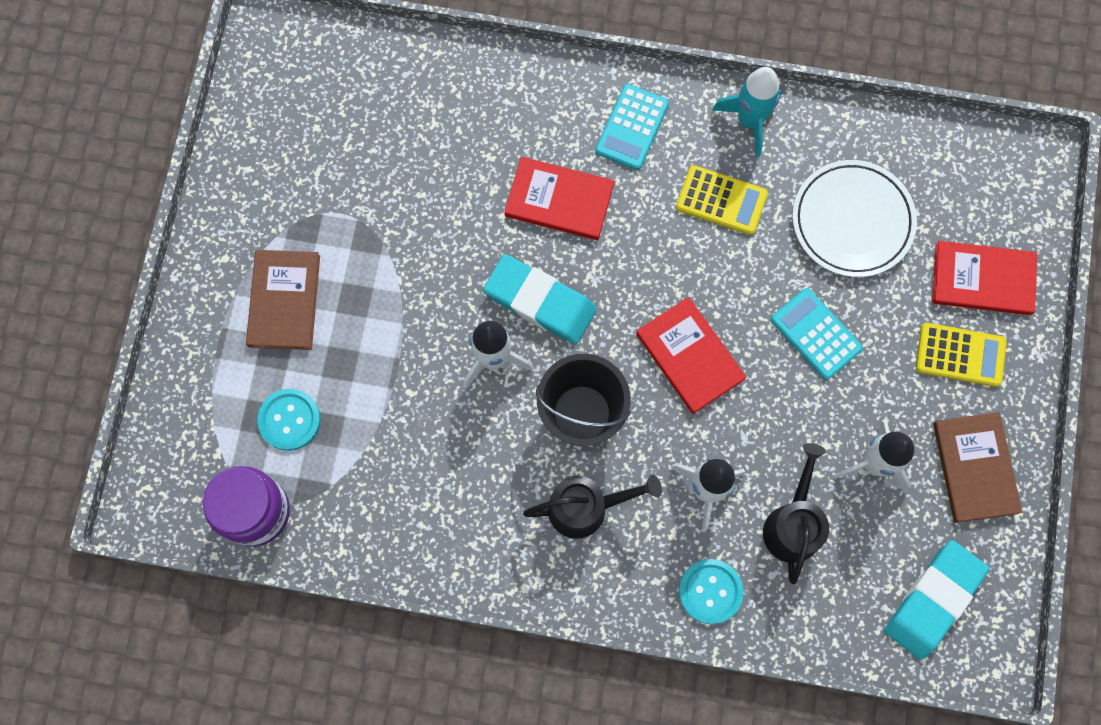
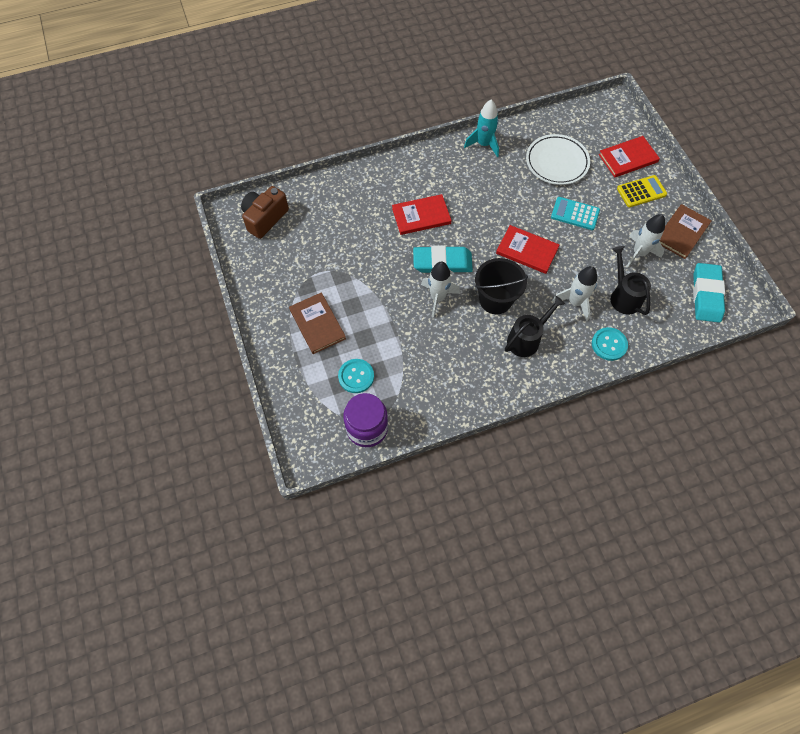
camera: 30 degrees left, 10 degrees down
turquoise calculator [595,84,669,170] -> none
yellow calculator [676,165,768,235] -> none
brown book [933,412,1022,523] -> brown book turned 75 degrees clockwise [659,204,712,259]
none -> brown camera [241,186,289,239]

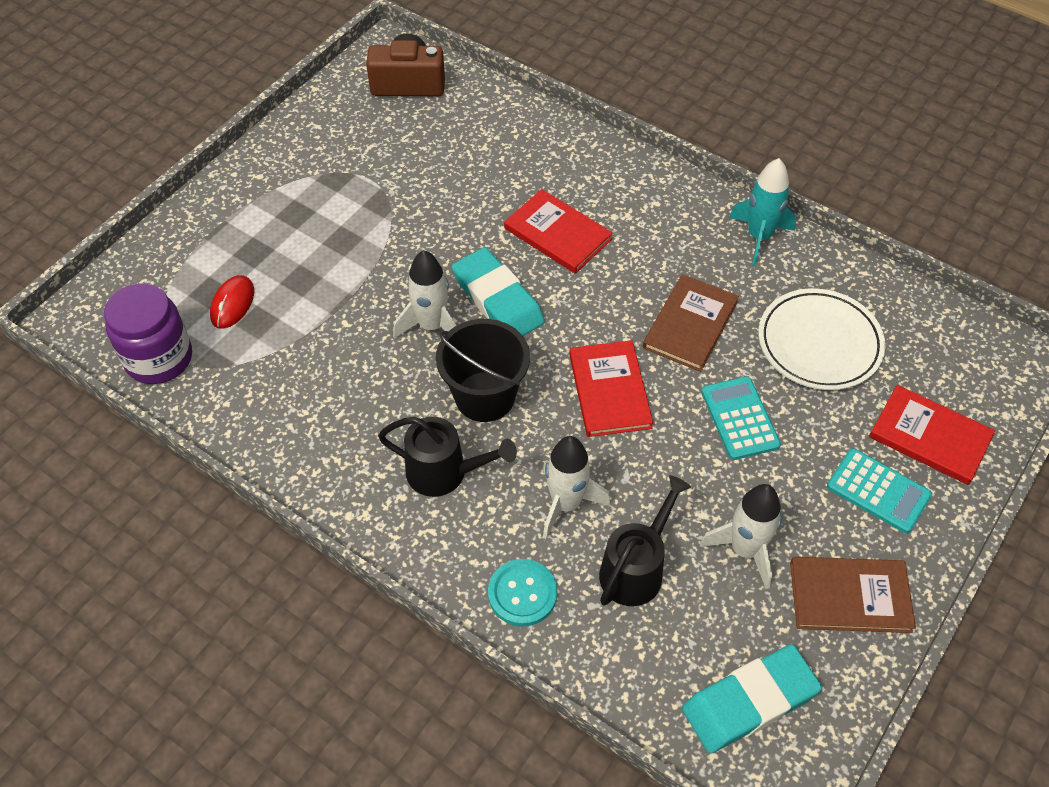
camera: 55 degrees right, 10 degrees down
brown book [289,292,346,354] -> brown book moved to [643,274,739,372]
turquoise button [338,359,374,393] -> red mouse [210,275,254,329]
yellow calculator [617,175,667,207] -> turquoise calculator [827,448,932,534]

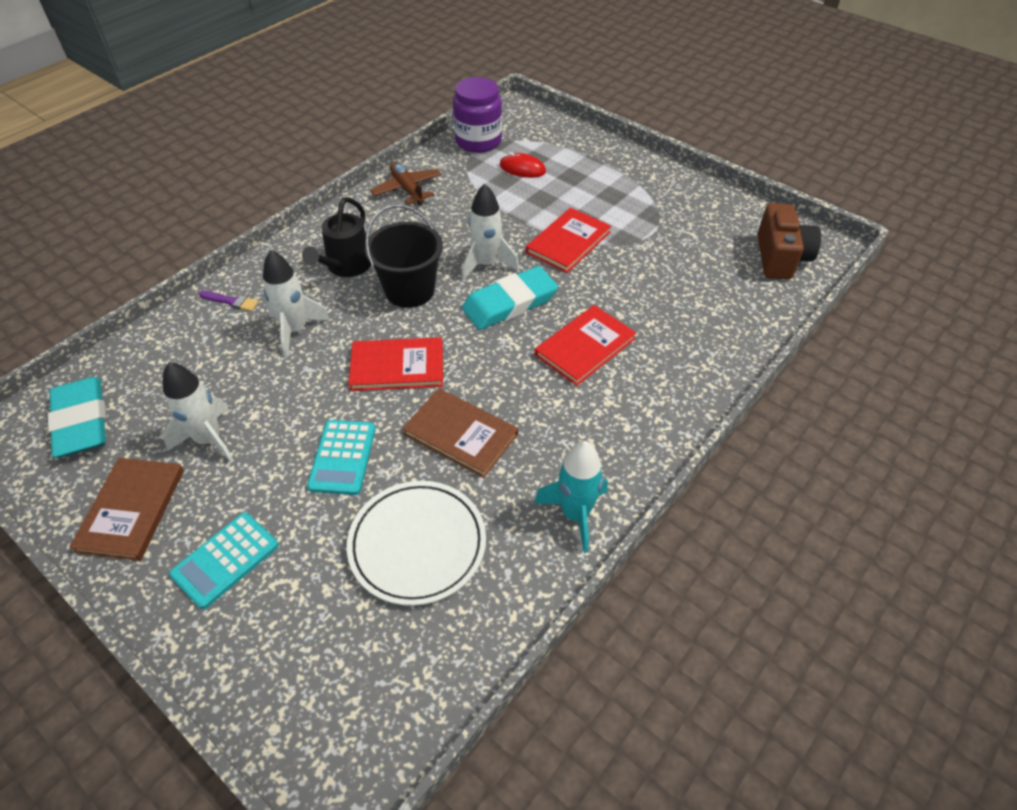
camera: 95 degrees right, 5 degrees down
turquoise button [488,559,558,626] -> purple brush [199,291,259,311]
black watering can [599,475,691,606] -> none
turquoise calculator [701,376,781,460] -> turquoise calculator turned 105 degrees clockwise [307,420,376,495]
red book [869,385,995,485] -> red book moved to [526,208,611,273]
none -> brown plane [370,162,441,206]

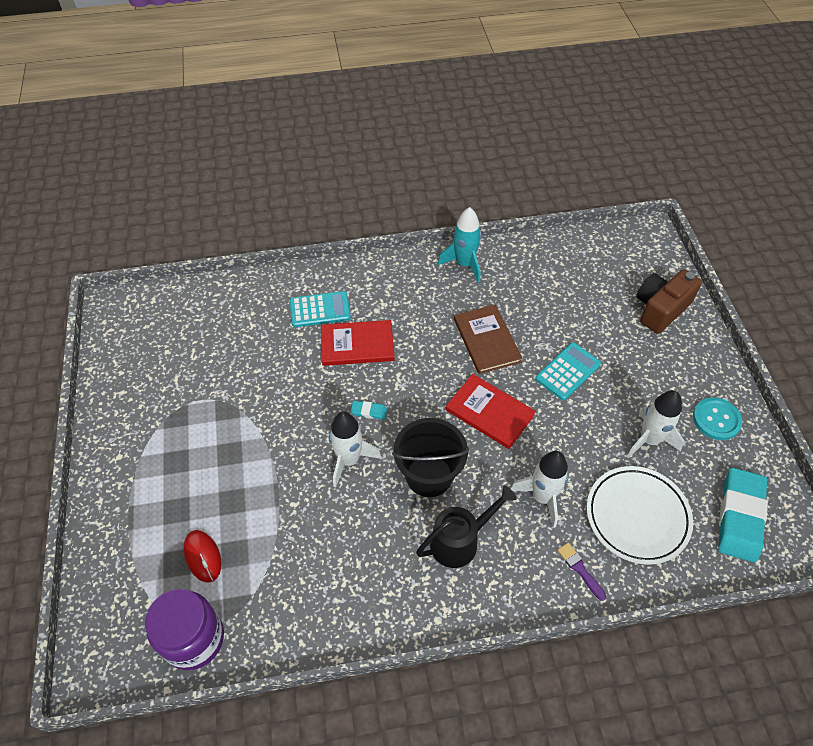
camera: 140 degrees left, 5 degrees up
brown book [69,458,184,561] -> turquoise button [693,397,742,440]
turquoise calculator [169,512,279,609] -> turquoise calculator moved to [290,291,351,327]
white plate [347,481,486,606] -> white plate moved to [587,466,693,565]
brown plane [370,162,441,206] -> none
turquoise eraser [462,266,558,330] -> turquoise eraser [351,401,387,420], size x0.42
red book [526,208,611,273] -> none
brown camera [758,203,821,279] -> brown camera moved to [636,269,702,334]

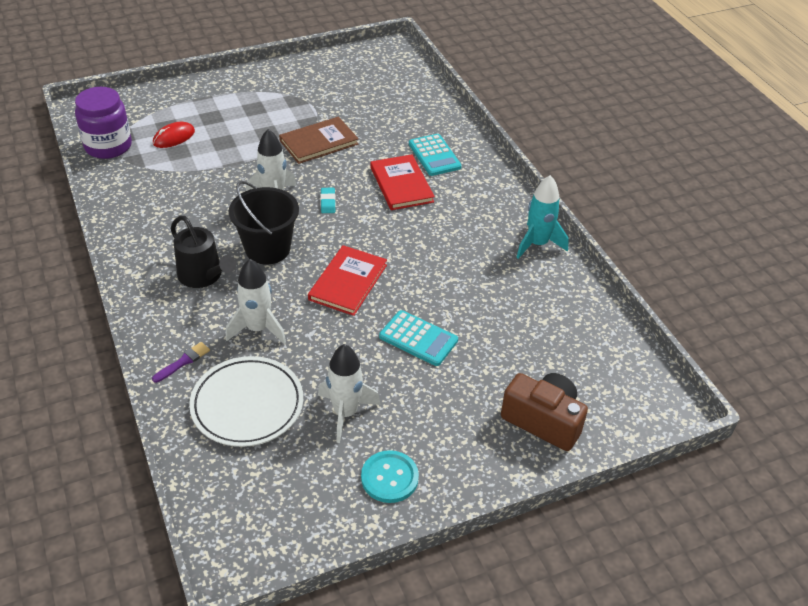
camera: 75 degrees right, 10 degrees down
brown book [454,305,522,374] -> brown book moved to [279,117,359,164]
turquoise eraser [718,468,768,562] -> none

